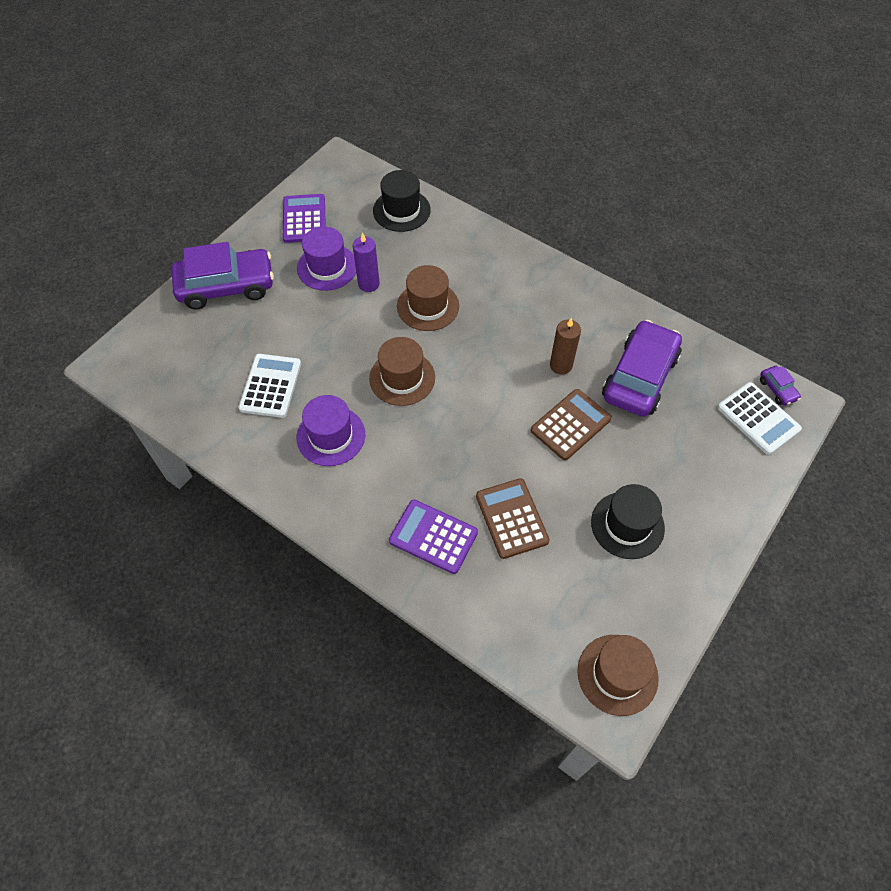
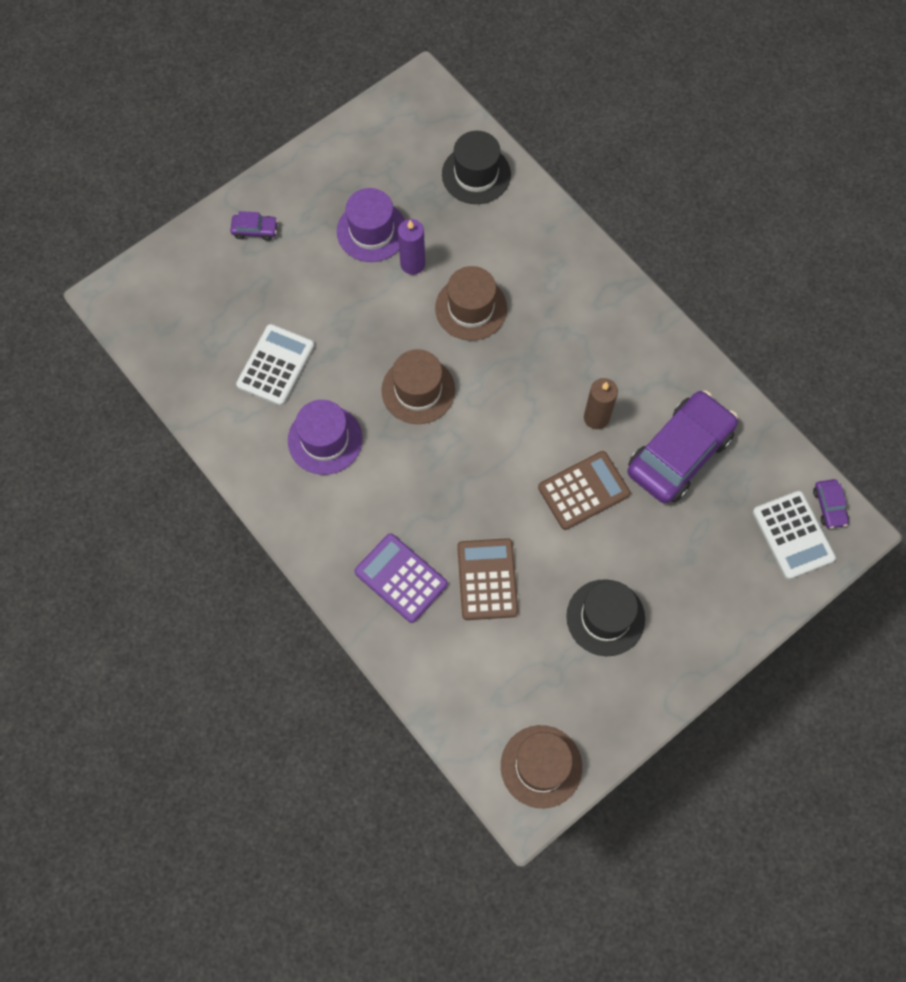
camera: 15 degrees right, 10 degrees up
purple car [172,242,274,310] -> purple car [230,211,278,241], size x0.41
purple calculator [283,194,326,243] -> none

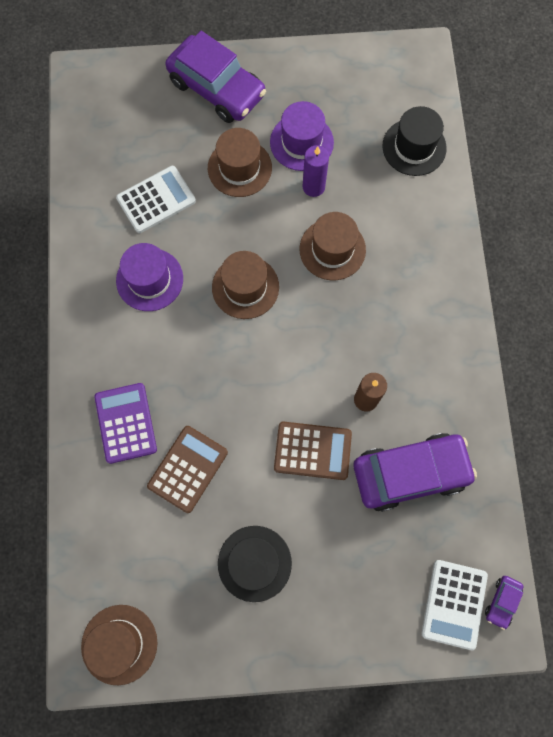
camera: 35 degrees right, 5 degrees up
purple car [230,211,278,241] -> purple car [165,31,266,123], size x2.42
none -> brown hat [208,128,272,197]

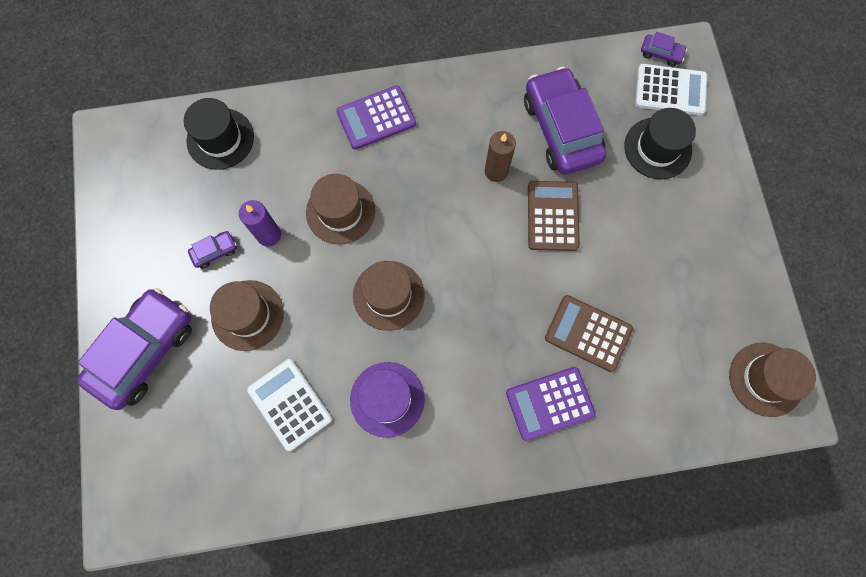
camera: 95 degrees left, 0 degrees up
black hat [218,526,292,602] -> black hat moved to [624,108,696,179]
purple hat [270,101,334,171] -> purple car [188,231,237,269]
none -> purple calculator [336,85,416,150]

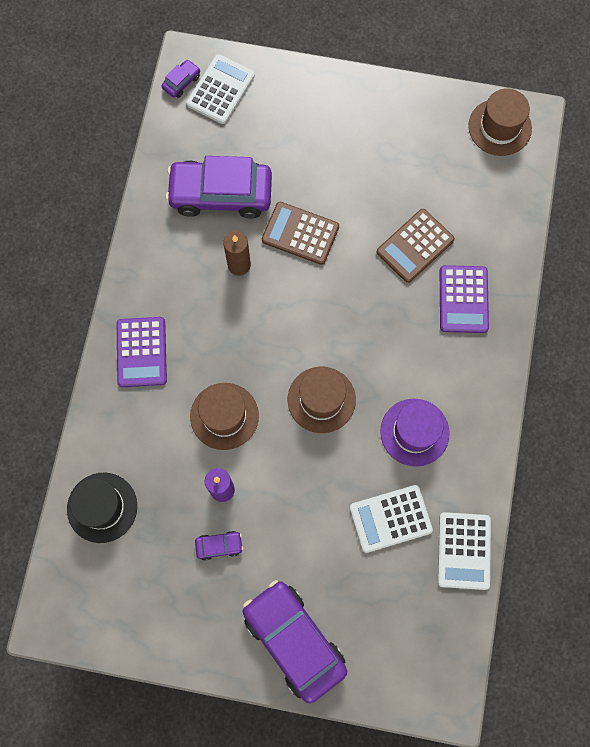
camera: 70 degrees left, 0 degrees up
purple car [188,231,237,269] -> purple car turned 90 degrees clockwise [195,531,243,561]
brown hat [210,280,284,351] -> none
black hat [624,108,696,179] -> none
none -> white calculator [438,512,491,590]

